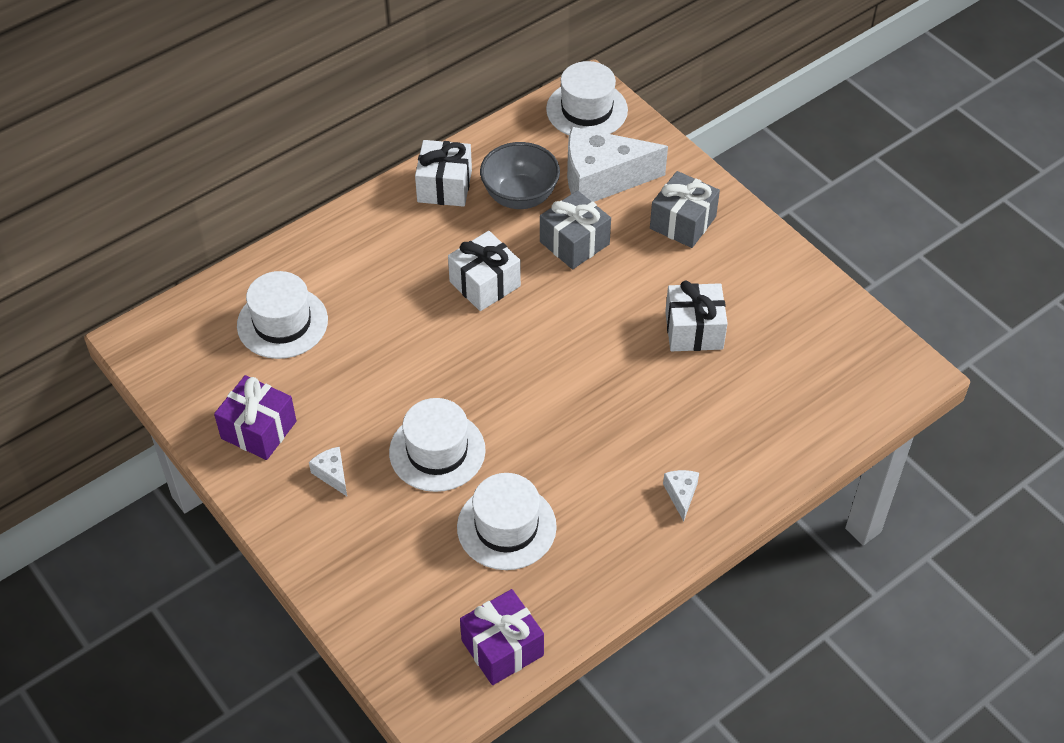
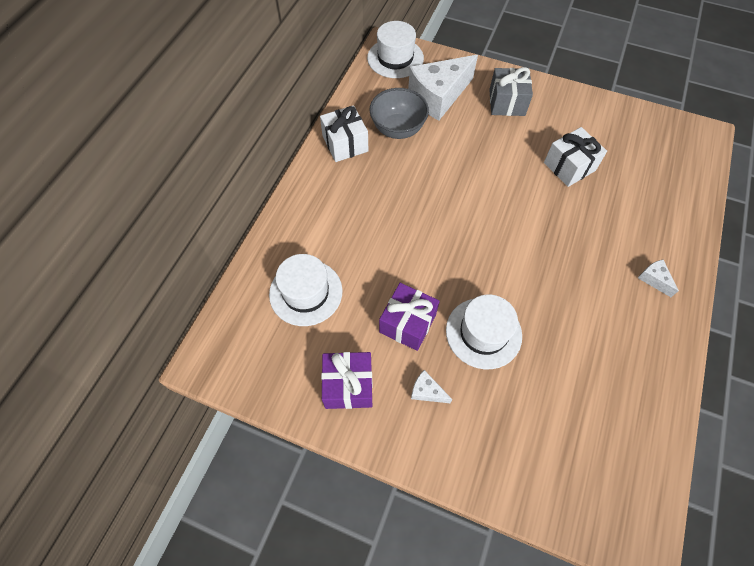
camera: 30 degrees left, 10 degrees up
white gift [448,231,521,311] -> none
white hat [457,473,557,570] -> none
purple gift [460,589,544,685] -> purple gift moved to [379,283,440,351]
grey gift [540,190,611,269] -> none

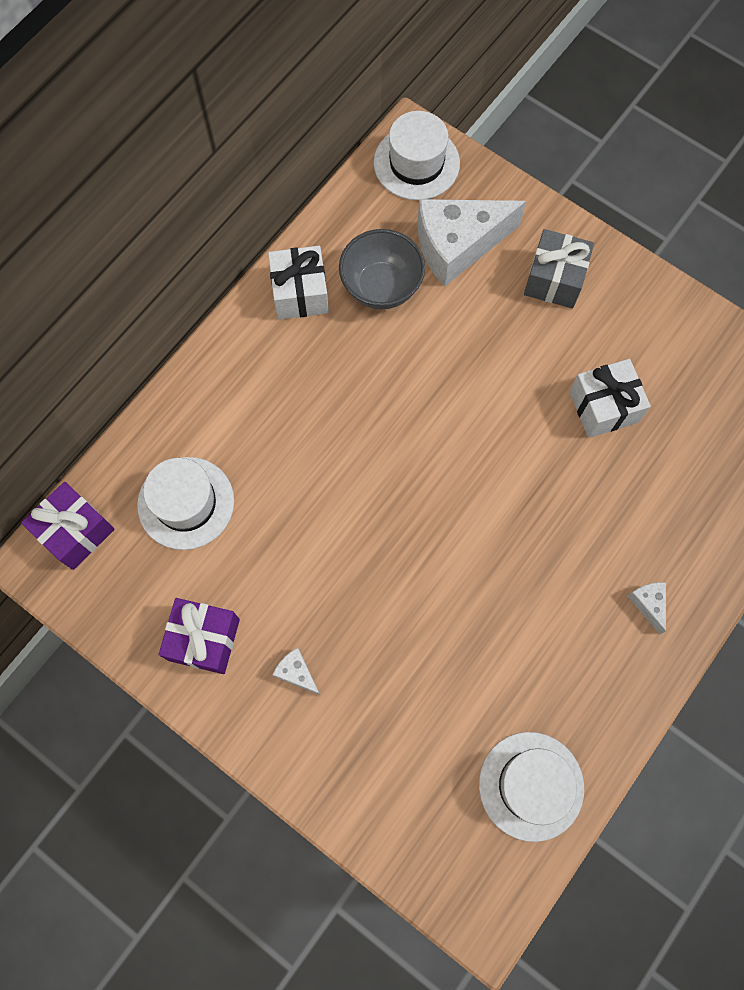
camera: 15 degrees right, 10 degrees up
purple gift [379,283,440,351] -> purple gift moved to [21,482,115,570]
white hat [446,295,522,369] -> white hat moved to [479,732,584,842]

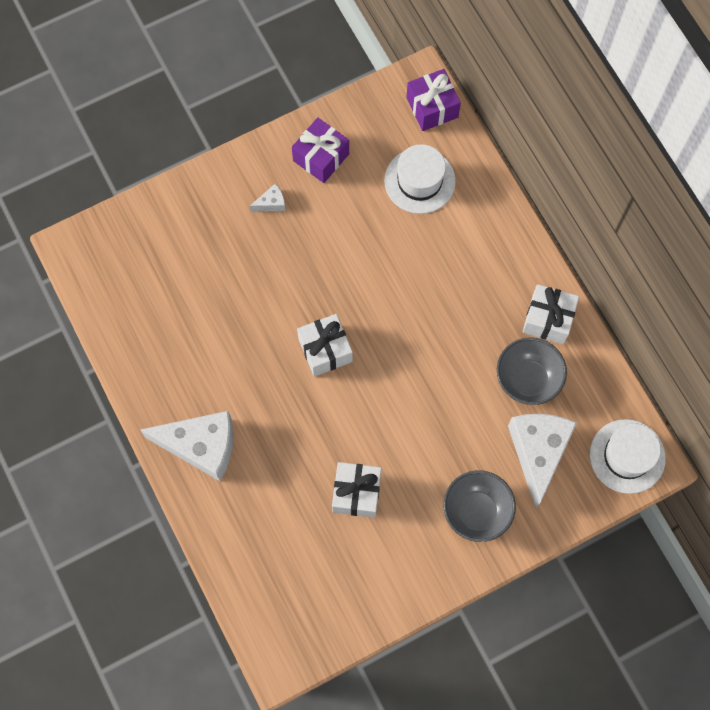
camera: 115 degrees right, 0 degrees up
white hat [479,732,584,842] -> none
grey gift [524,229,594,308] -> grey bowl [443,470,516,542]
white cheese [627,582,666,634] -> white cheese [140,411,233,481], size x2.38
none -> white gift [297,314,353,377]

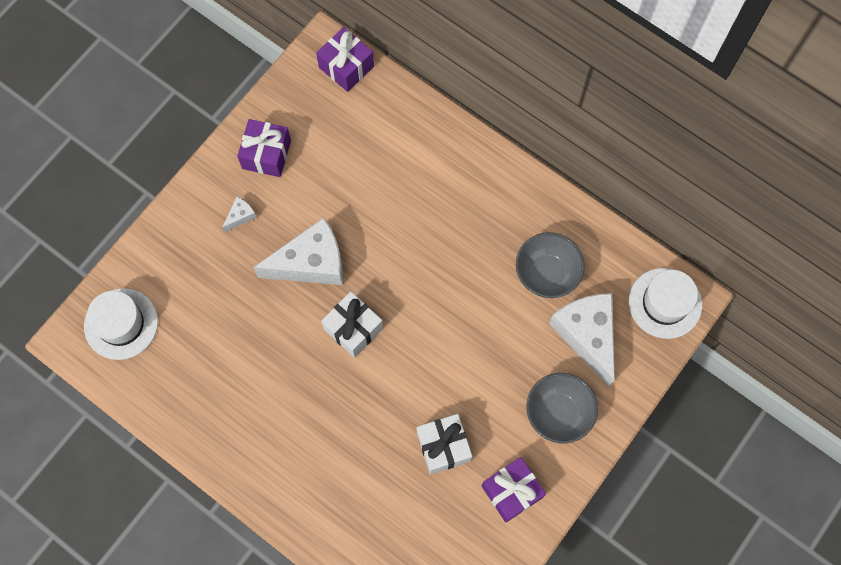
camera: 25 degrees left, 0 degrees up
white cheese [140,411,233,481] -> white cheese moved to [253,217,343,285]
white hat [384,144,456,214] -> white hat moved to [84,288,158,360]
white gift [522,284,579,344] -> none
none -> purple gift [482,457,546,523]

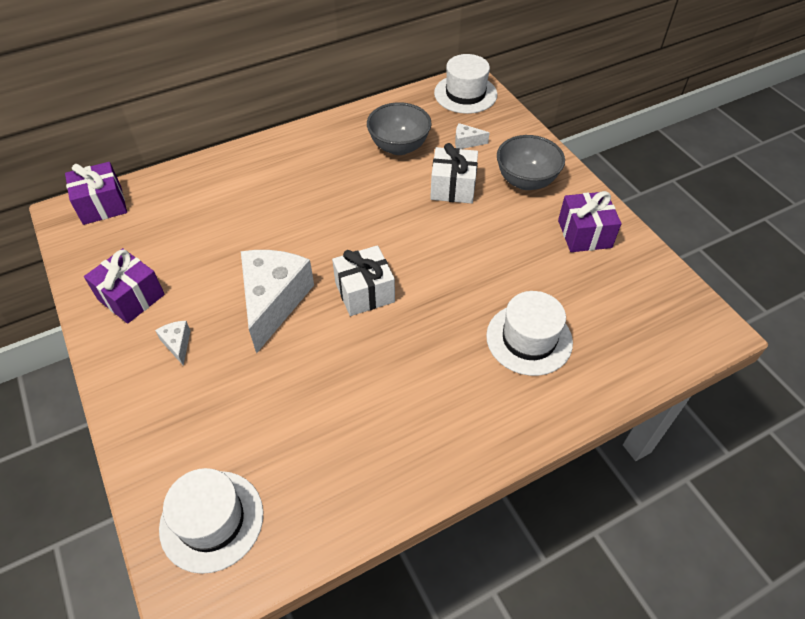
camera: 65 degrees left, 20 degrees down
white gift [417,414,472,474] -> white gift moved to [430,143,478,203]
white cheese [549,293,615,387] -> white cheese [455,123,490,149], size x0.42
none -> white hat [486,291,573,376]

